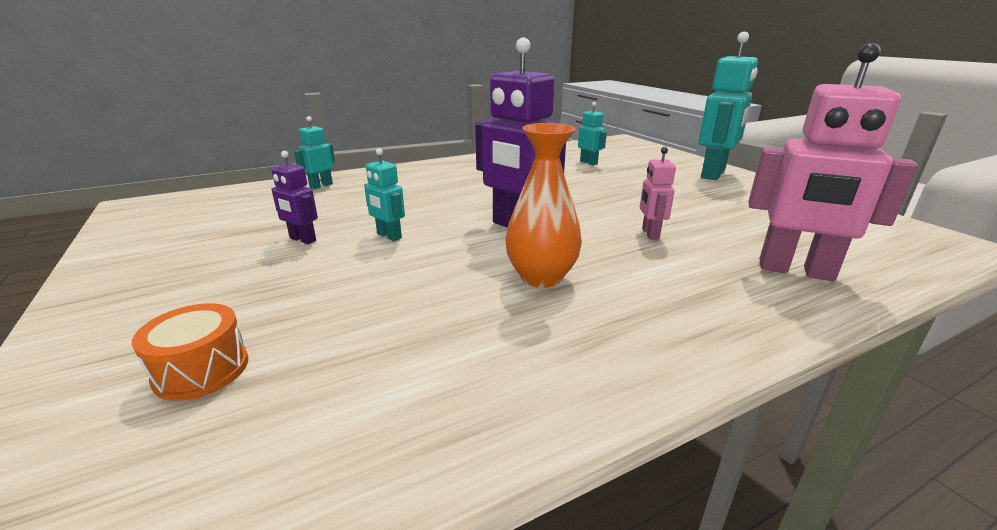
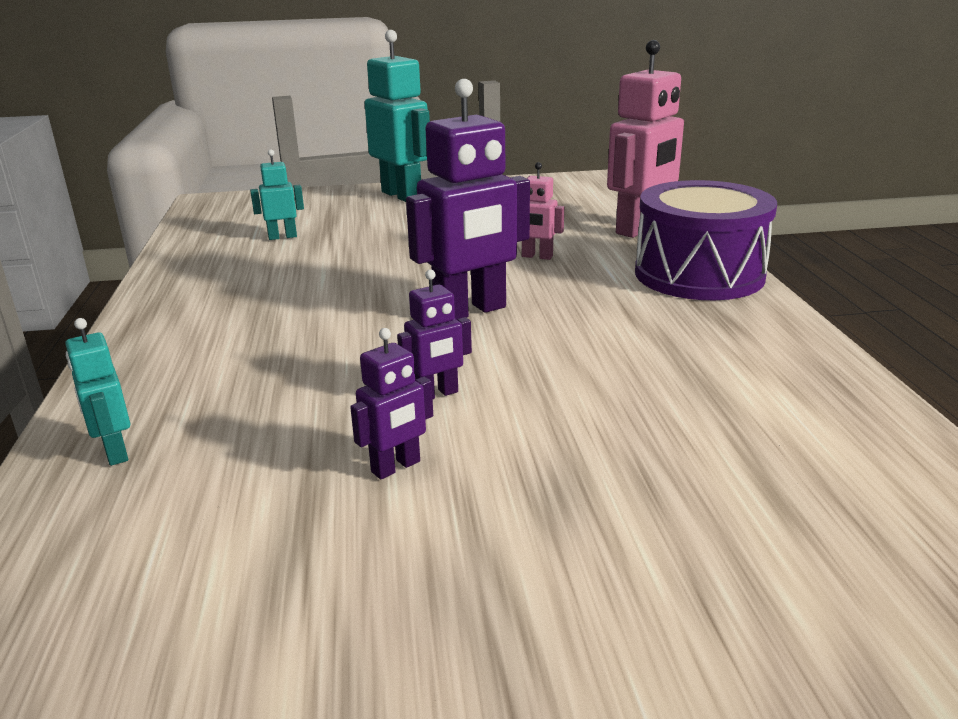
camera: 70 degrees left, 0 degrees up
orange drum [132,303,248,401] -> none
turquoise robot [364,148,405,241] -> purple robot [397,270,472,399]
orange vase [505,123,582,288] -> none
none -> purple drum [635,180,777,300]

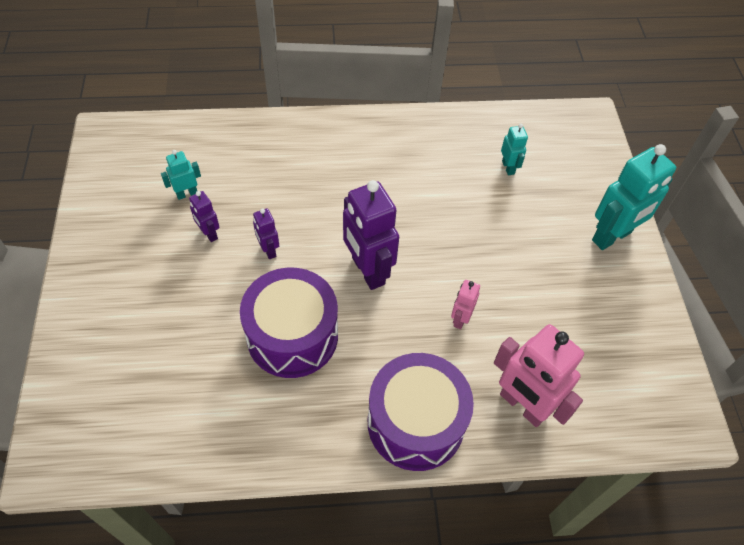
camera: 90 degrees right, 30 degrees up
turquoise robot [65,318,130,466] -> turquoise robot moved to [161,150,201,200]
none -> purple drum [240,268,338,378]

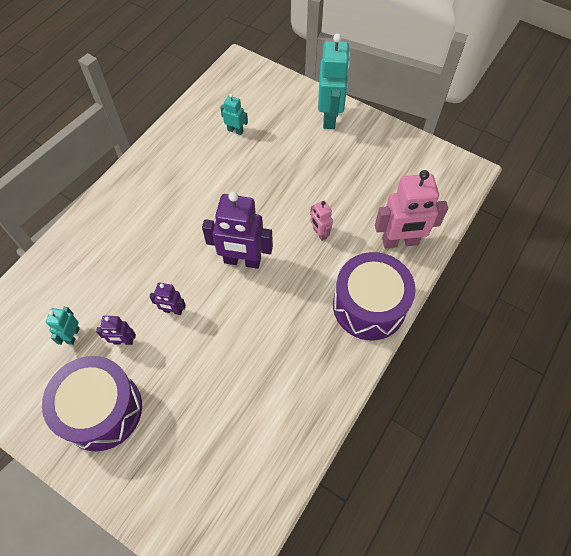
camera: 50 degrees left, 5 degrees up
purple drum [240,268,338,378] -> purple drum moved to [42,356,142,451]

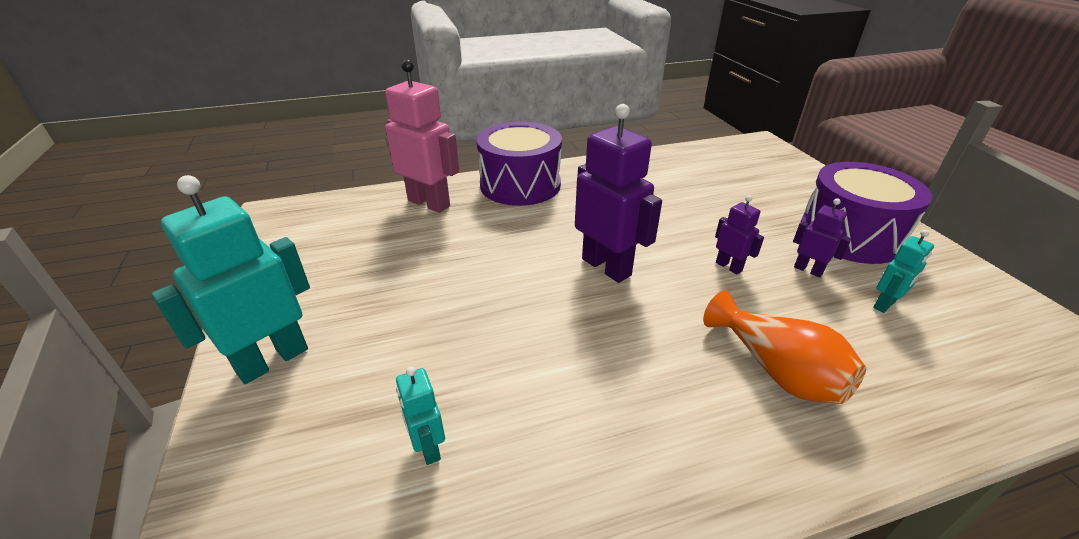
camera: 140 degrees left, 25 degrees down
pink robot [310,201,333,241] -> none
none -> orange vase [703,291,866,404]

